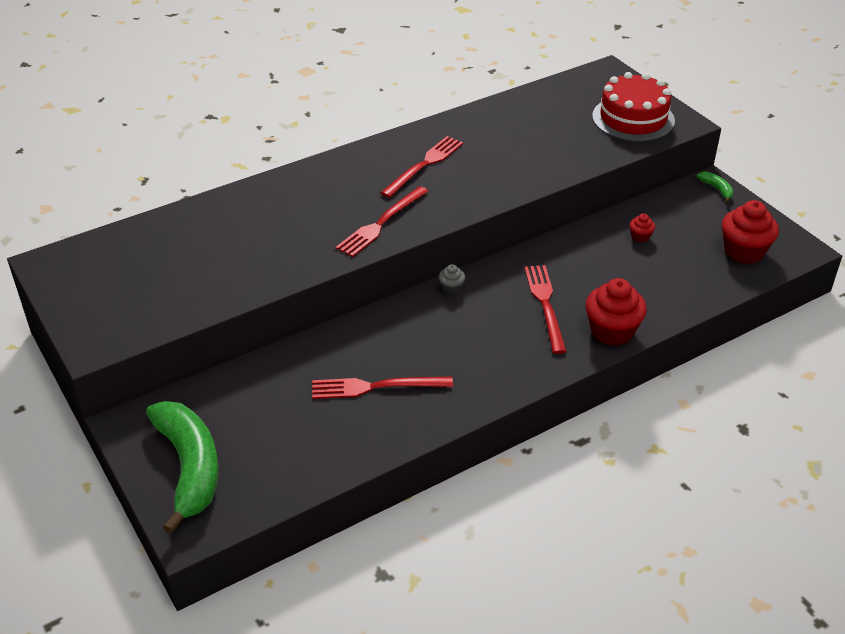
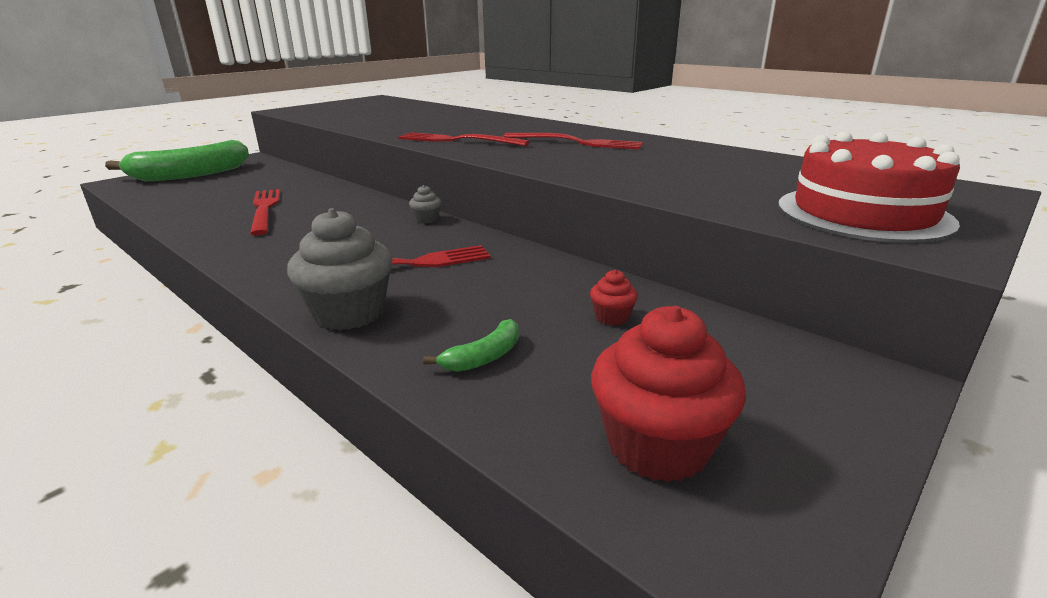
camera: 75 degrees right, 15 degrees down
red cupcake [586,278,647,346] -> grey cupcake [287,208,393,330]
green banana [697,172,734,203] -> green banana moved to [423,319,519,372]

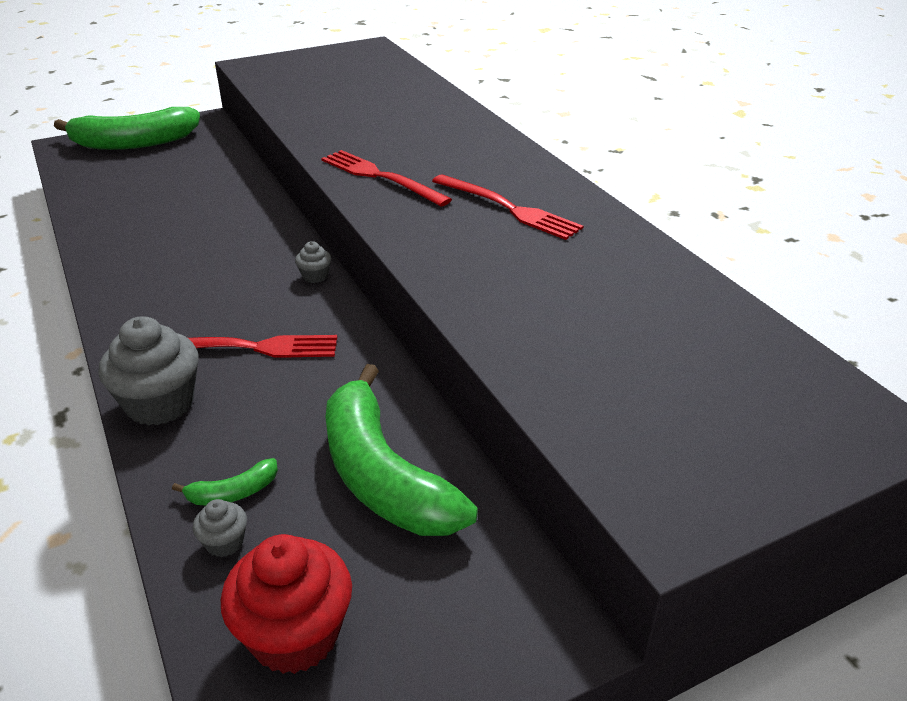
camera: 20 degrees right, 10 degrees up
red fork [250,189,280,236] -> none
red cupcake [590,270,638,326] -> green banana [325,364,478,536]
red cake [778,132,960,243] -> none
none -> grey cupcake [193,499,247,557]

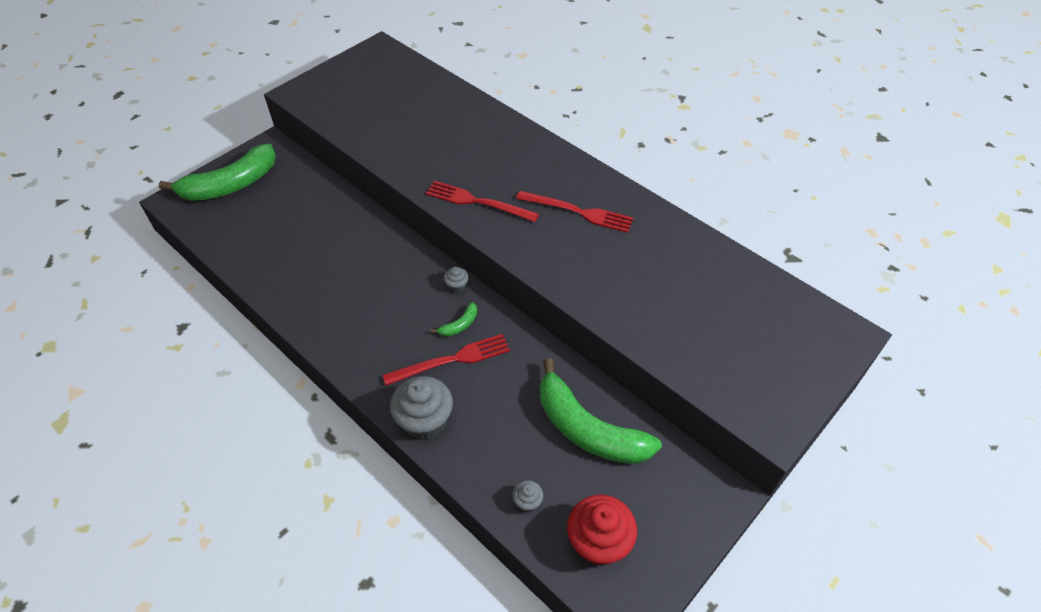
camera: 20 degrees left, 15 degrees up
green banana [172,458,278,505] -> green banana moved to [431,302,477,337]

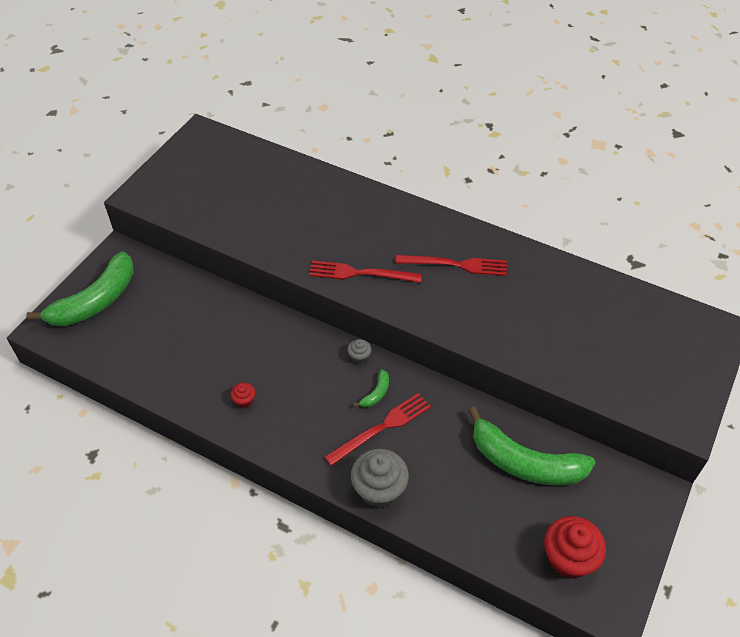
camera: 15 degrees left, 0 degrees up
grey cupcake [512,480,543,512] -> none
none -> red cupcake [230,383,256,408]

